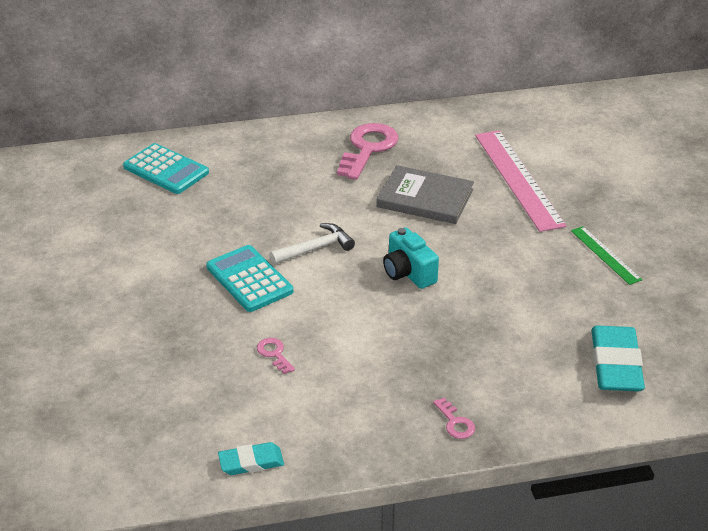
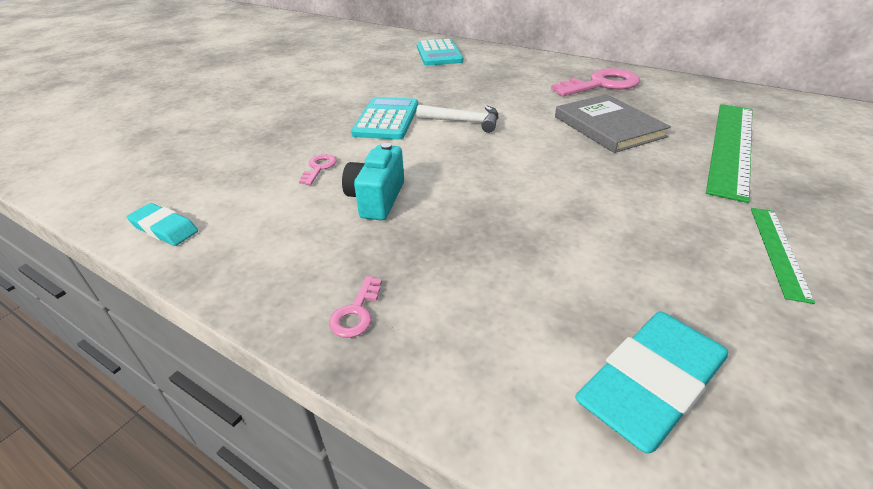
camera: 45 degrees right, 0 degrees up
turquoise camera [383,227,439,289] -> turquoise camera moved to [342,143,404,220]
pink ruler [475,130,566,232] -> green ruler [706,104,753,203]

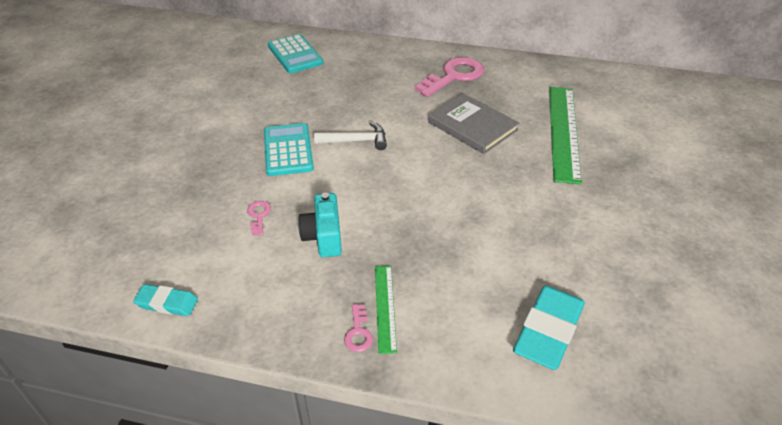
camera: 20 degrees left, 5 degrees up
green ruler [751,208,815,304] -> green ruler moved to [375,266,397,354]

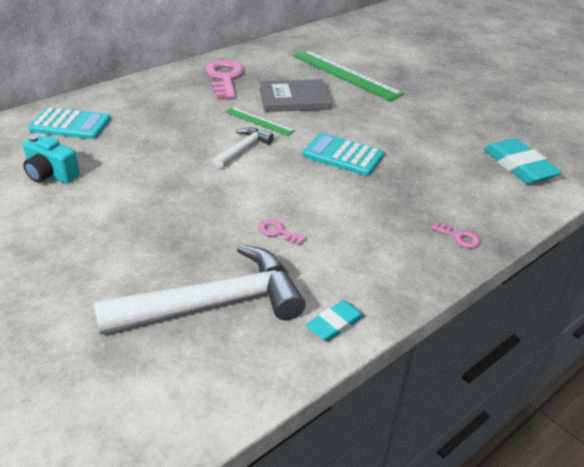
camera: 55 degrees left, 5 degrees down
turquoise calculator [264,123,314,176] -> turquoise calculator moved to [303,133,384,176]
turquoise camera [298,193,342,257] -> turquoise camera moved to [23,136,80,184]
green ruler [375,266,397,354] -> green ruler moved to [225,107,295,136]
none -> white hammer [94,244,306,335]

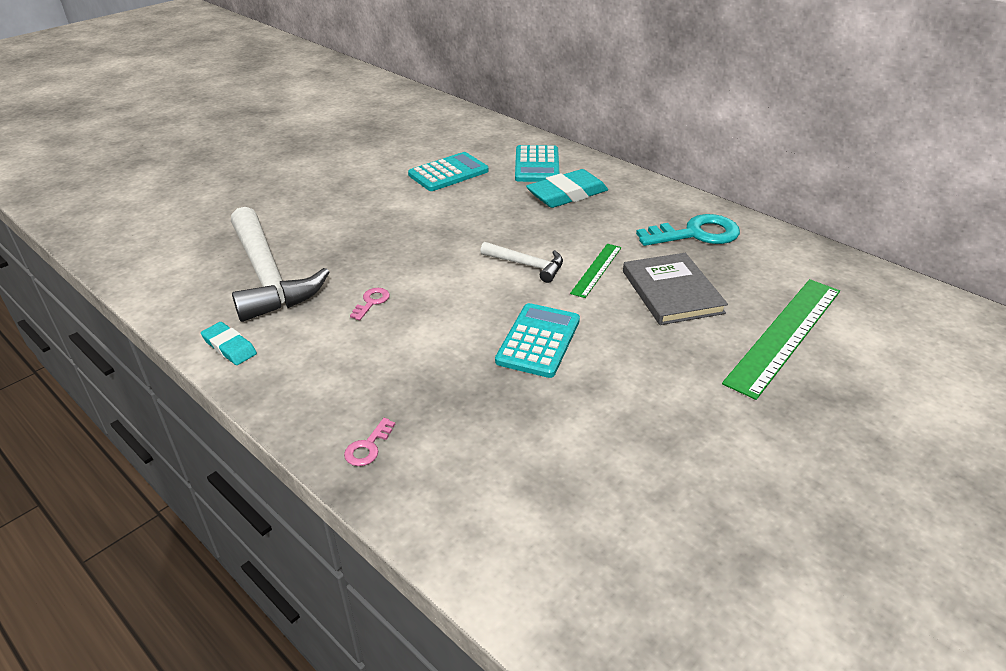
camera: 85 degrees right, 0 degrees up
turquoise camera [23,136,80,184] -> turquoise calculator [408,152,489,191]
pink key [205,60,244,99] -> turquoise key [636,214,740,246]
turquoise eraser [483,138,562,184] -> turquoise eraser moved to [526,169,608,208]

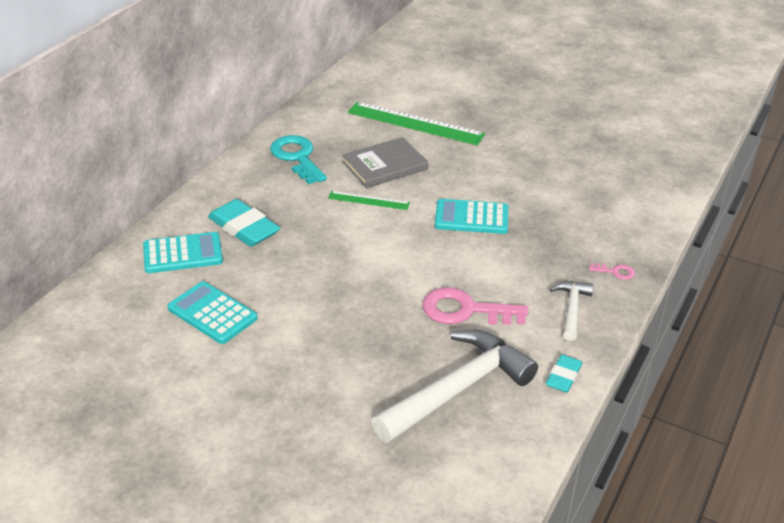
camera: 105 degrees left, 0 degrees up
pink key [350,288,390,320] -> pink key [422,287,528,325], size x2.21
white hammer [480,242,563,283] -> white hammer moved to [550,281,594,341]

